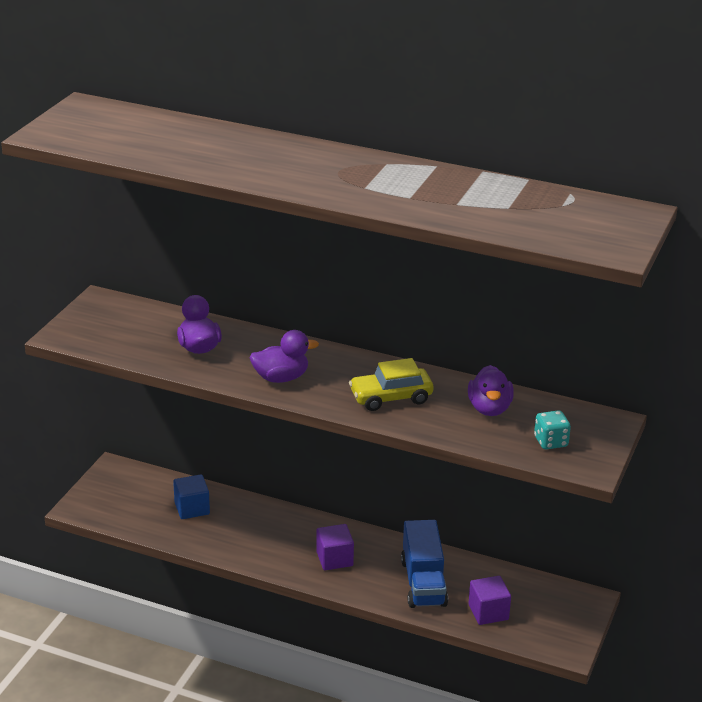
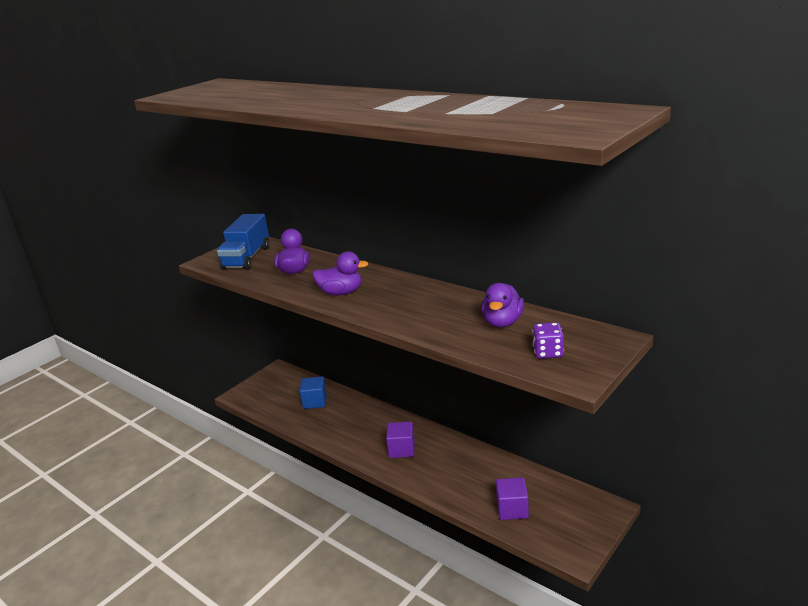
camera: 20 degrees right, 5 degrees down
yellow car [349,358,433,411] -> none
blue truck [401,520,448,608] -> blue truck moved to [217,214,269,270]
turquoise dice [534,410,571,449] -> purple dice [532,322,564,359]

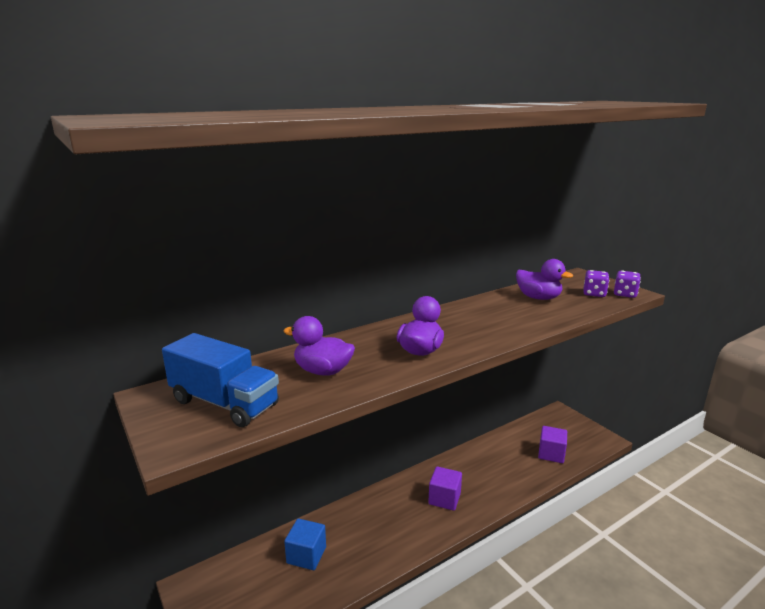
camera: 75 degrees left, 5 degrees down
none -> purple dice [614,271,641,298]

